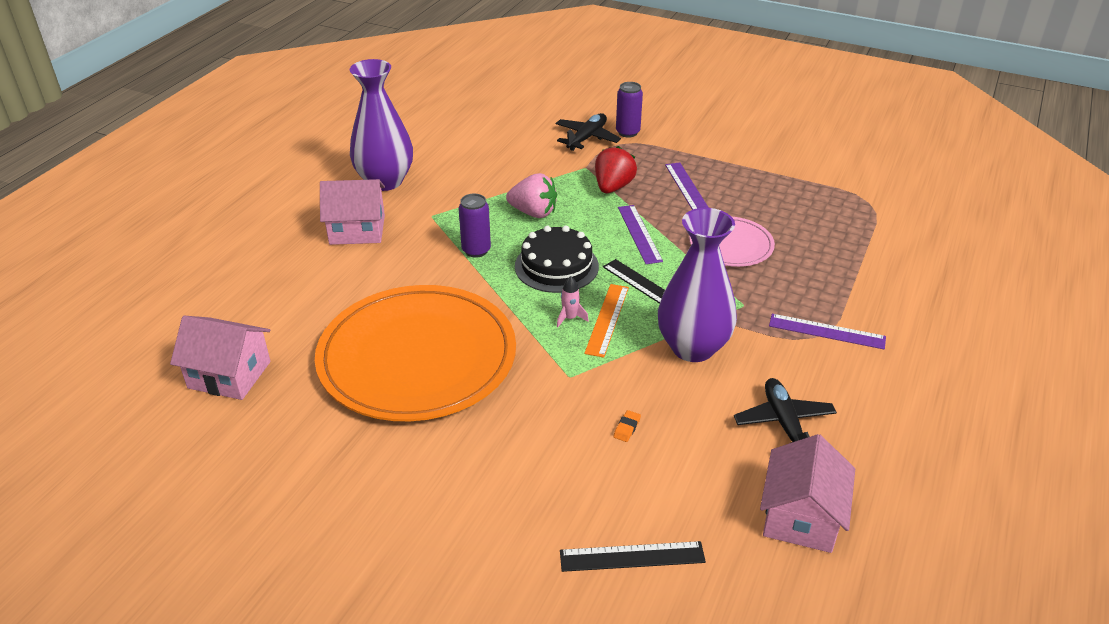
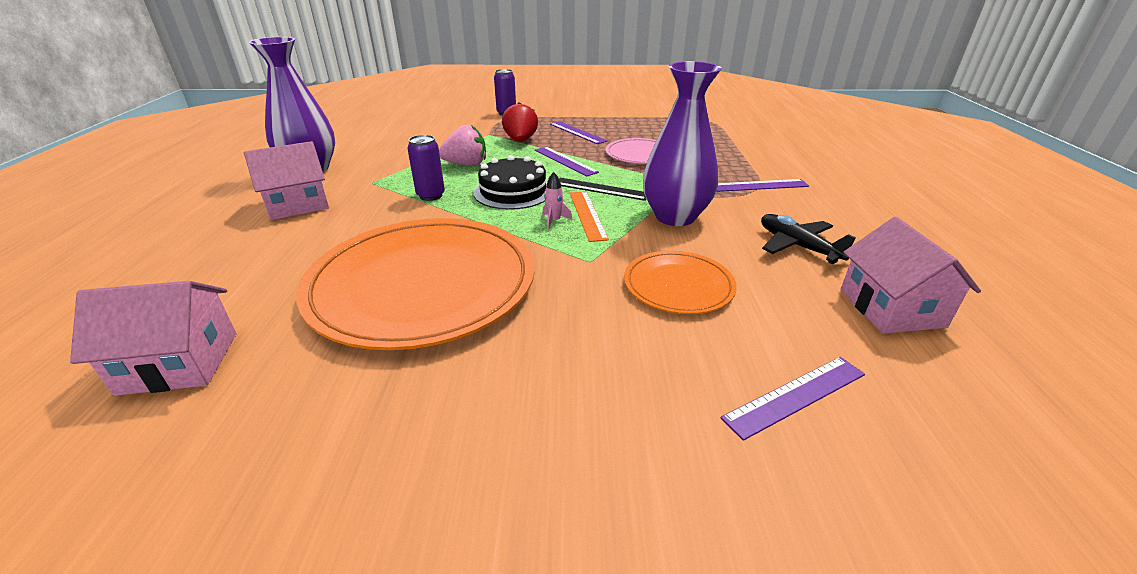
camera: 25 degrees left, 5 degrees down
black plane [556,113,621,151] -> none
black ruler [560,541,706,572] -> purple ruler [720,357,865,441]
orange eraser [613,410,641,442] -> orange plate [624,251,737,314]

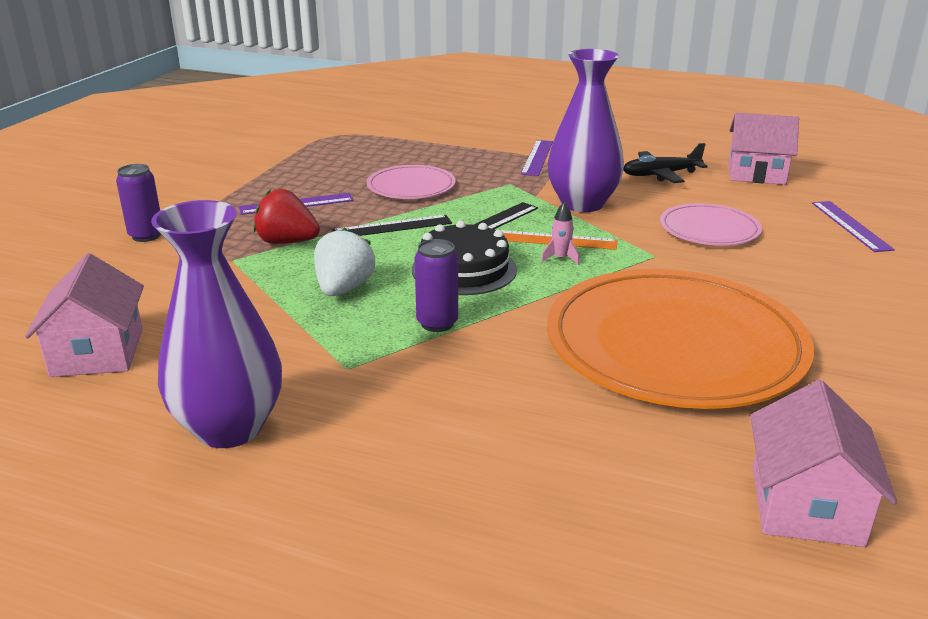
camera: 70 degrees left, 5 degrees down
pink house [244,141,329,220] -> pink house moved to [25,253,144,377]
pink strawberry [439,125,486,166] -> white strawberry [314,227,375,296]
purple ruler [535,147,599,176] -> black ruler [332,215,452,236]
orange plate [624,251,737,314] -> pink plate [660,203,762,246]

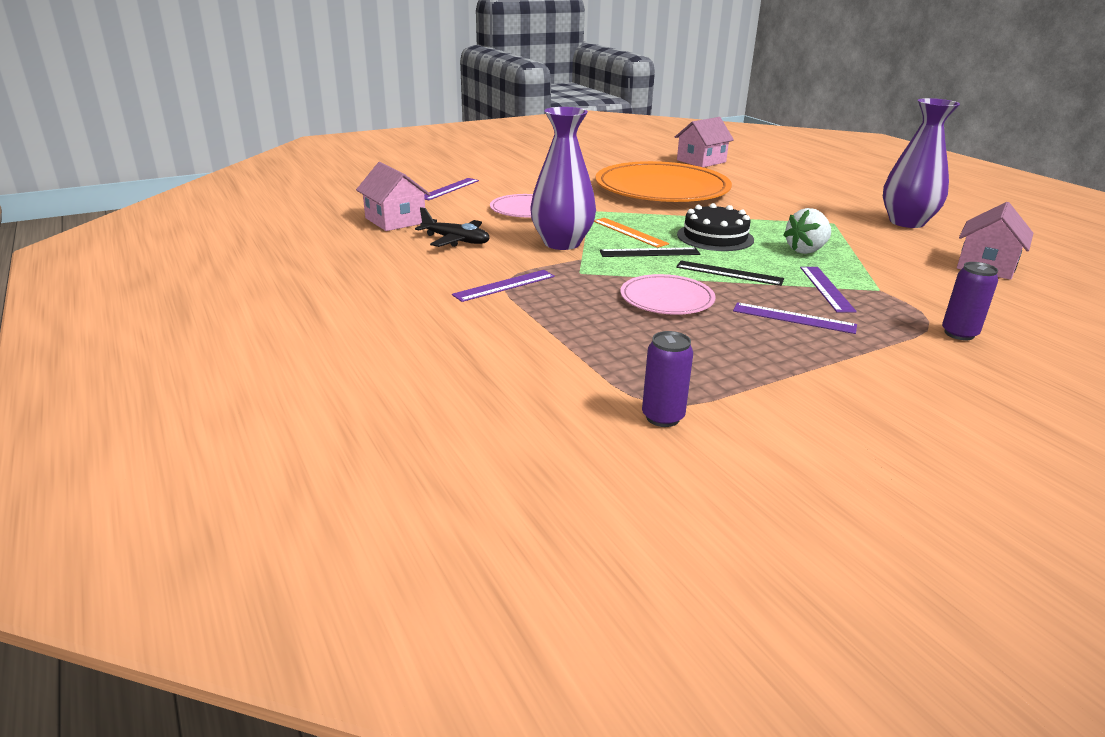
camera: 140 degrees left, 0 degrees up
red strawberry [253,189,320,244] -> purple ruler [800,267,857,313]
purple can [415,239,458,332] -> purple can moved to [642,331,693,427]
pink rocket [541,202,579,265] -> none

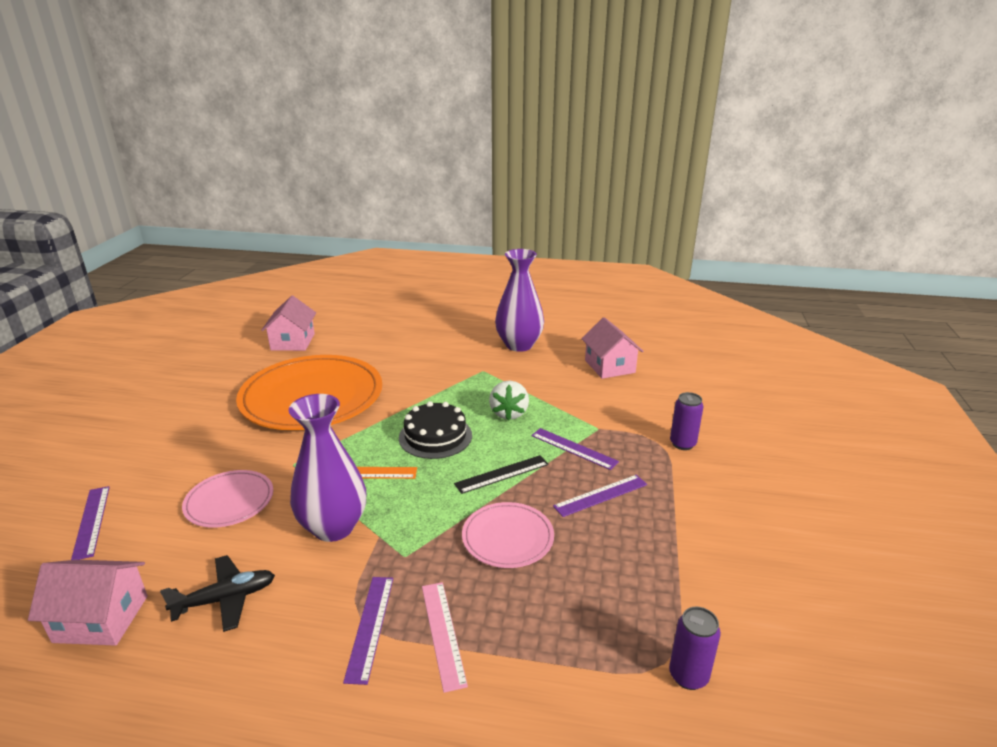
camera: 50 degrees left, 0 degrees up
black ruler [600,247,700,257] -> none
none -> pink ruler [422,582,468,693]

